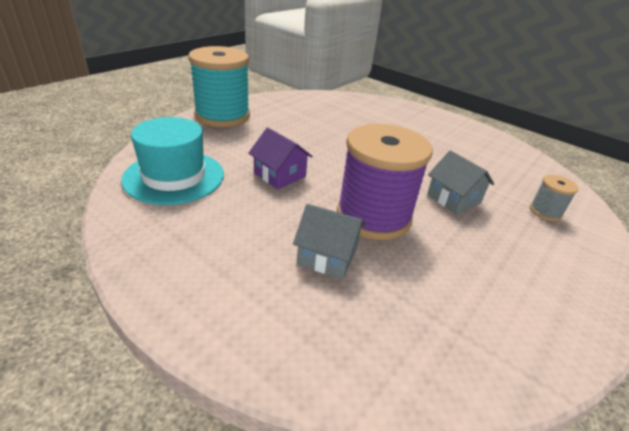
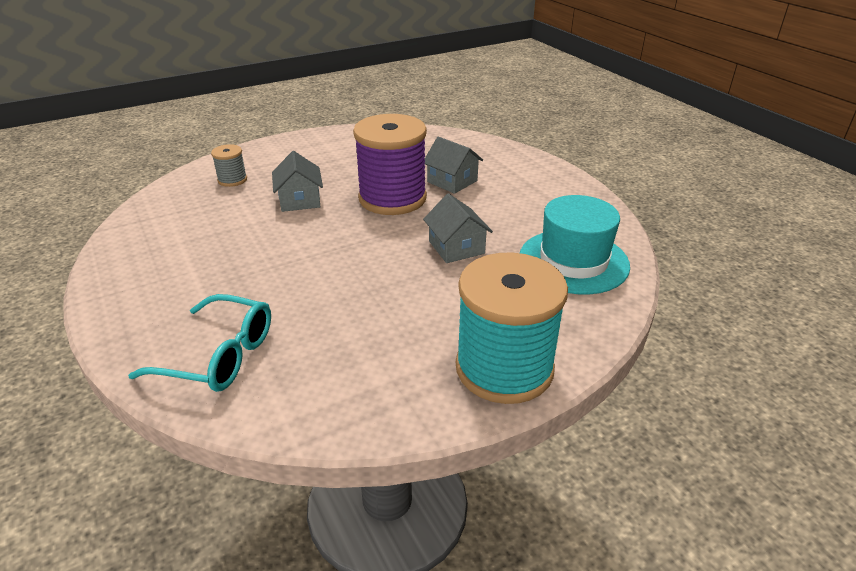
camera: 155 degrees left, 0 degrees up
purple house [248,128,313,189] -> grey house [423,193,493,263]
none -> turquoise glasses [128,294,271,392]

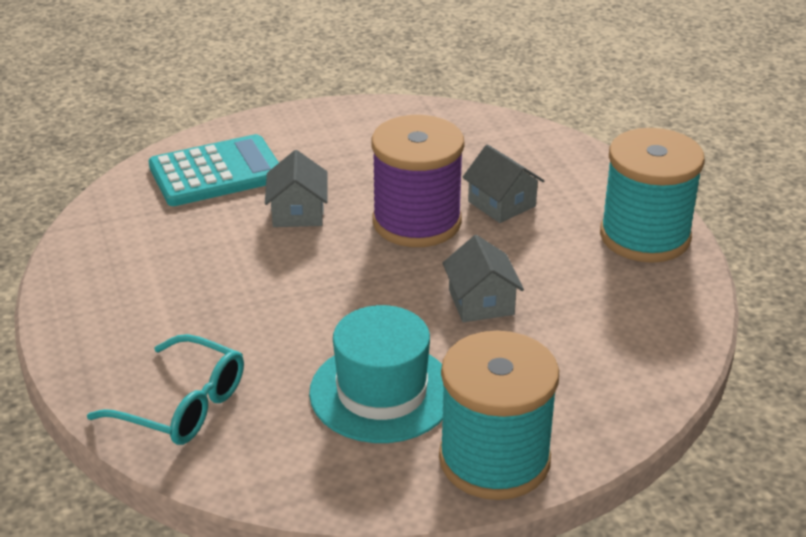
camera: 10 degrees right, 0 degrees up
grey spool [211,144,247,187] -> turquoise calculator [148,134,279,206]
turquoise hat [520,195,630,295] -> turquoise hat moved to [309,305,444,443]
none -> turquoise spool [600,128,705,263]

